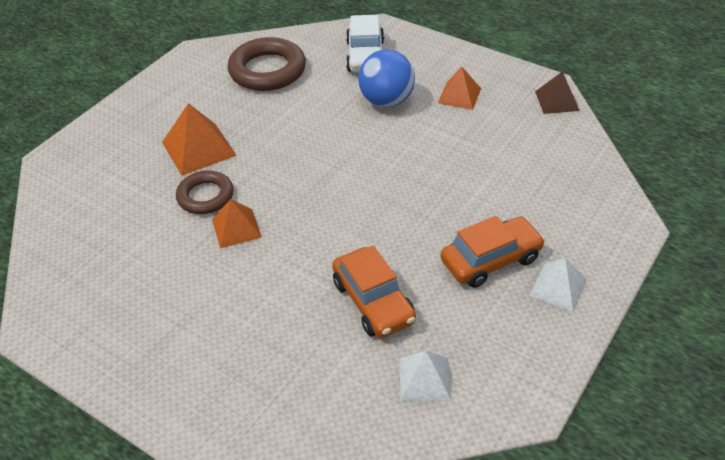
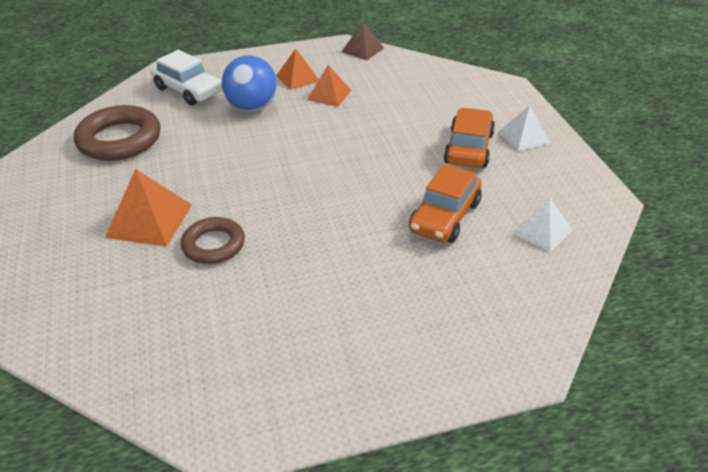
camera: 50 degrees left, 5 degrees down
orange pyramid [212,199,262,248] -> orange pyramid moved to [307,65,351,107]
orange car [332,245,416,338] -> orange car turned 105 degrees clockwise [409,164,482,243]

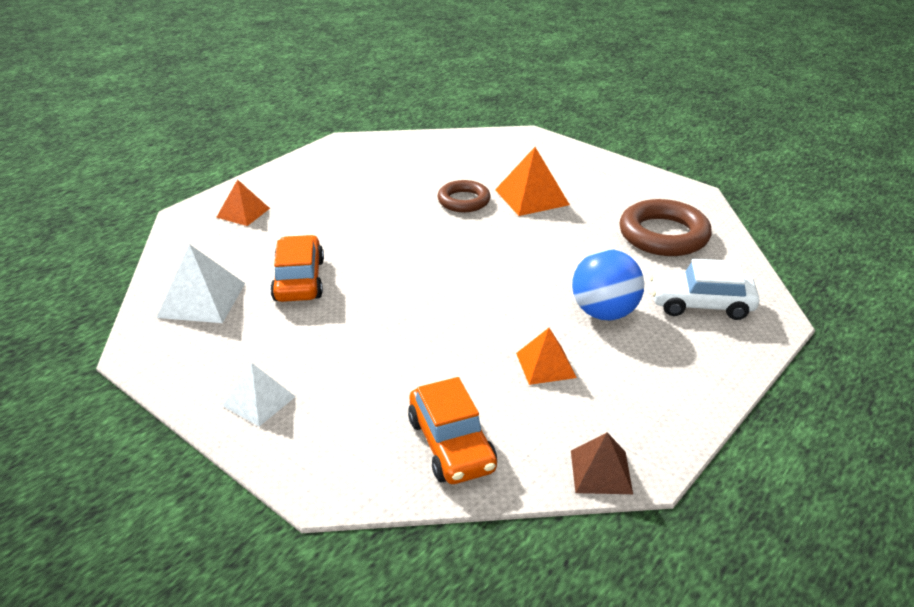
camera: 145 degrees right, 5 degrees down
orange pyramid [276,49,319,90] -> orange pyramid moved to [216,179,270,226]
orange car [444,108,495,168] -> orange car moved to [408,377,497,484]
white pyramid [512,197,572,252] -> white pyramid [156,244,245,323], size x1.52

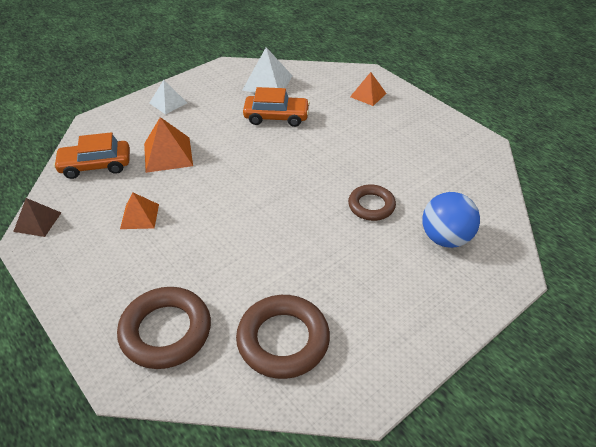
camera: 100 degrees right, 10 degrees up
orange pyramid [495,147,570,216] -> orange pyramid moved to [144,117,193,173]
blue ball [572,249,644,320] -> blue ball moved to [422,192,480,248]
white car [650,259,760,320] -> brown ring [117,287,211,369]

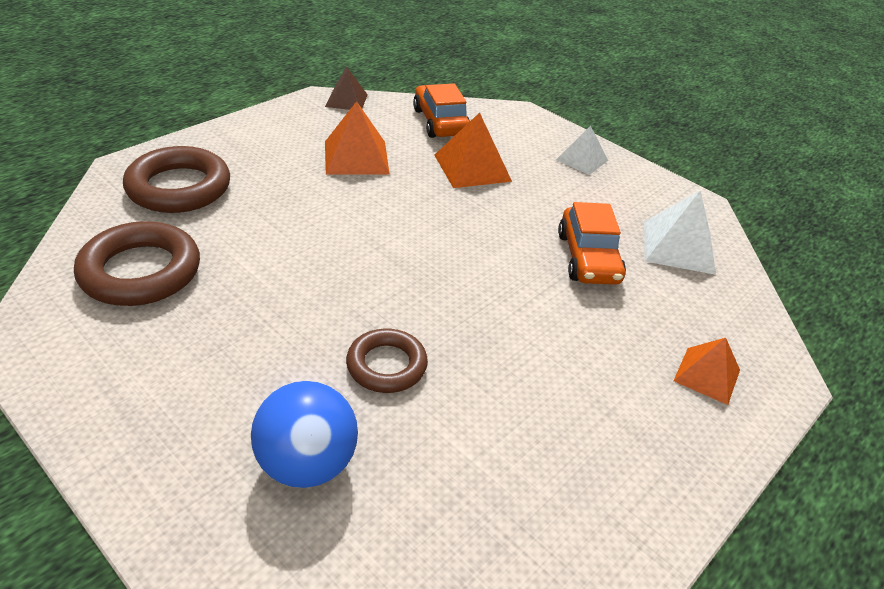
camera: 80 degrees right, 5 degrees down
orange pyramid [120,193,159,229] -> orange pyramid [325,101,390,175], size x1.52

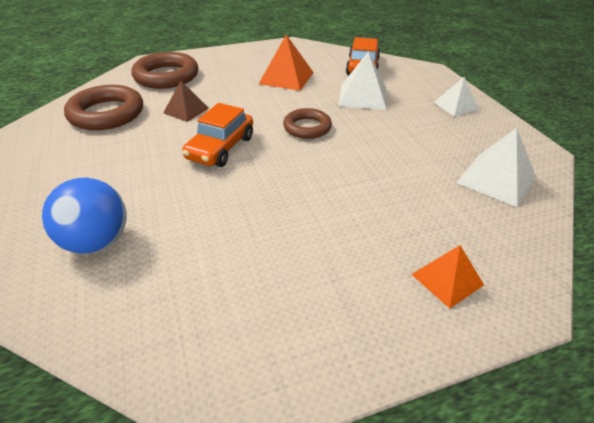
camera: 30 degrees right, 0 degrees up
brown pyramid [325,66,368,110] -> brown pyramid moved to [163,81,209,122]
brown ring [346,329,428,393] -> brown ring moved to [283,108,332,139]
orange pyramid [434,112,512,188] -> white pyramid [338,51,387,110]
orange car [558,202,626,285] -> orange car moved to [182,103,253,167]

